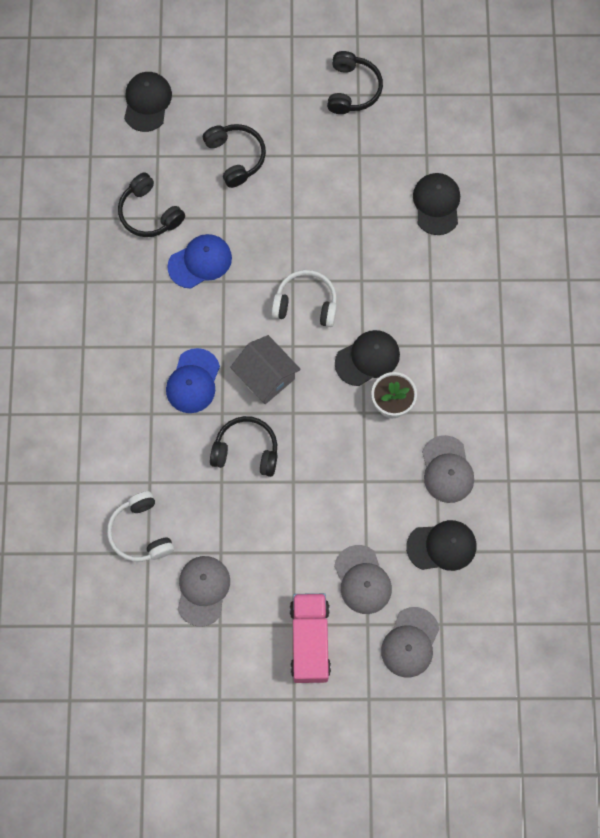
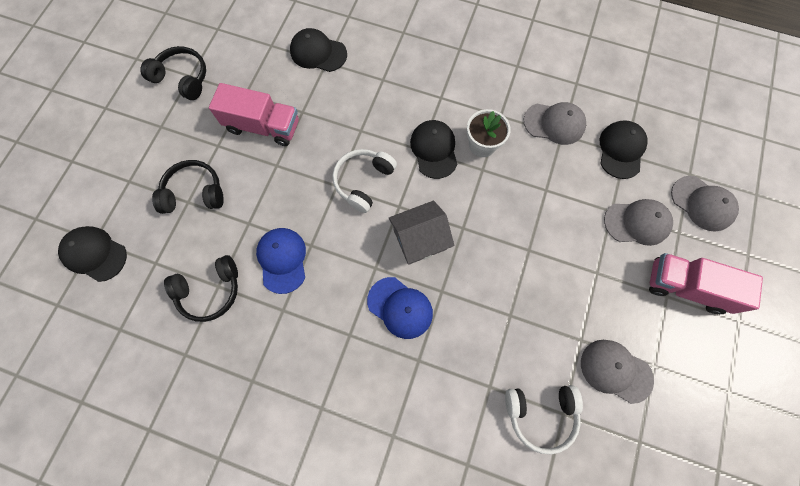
camera: 70 degrees left, 0 degrees up
black headphones [210,416,277,477] -> none
none -> pink truck [209,83,299,146]

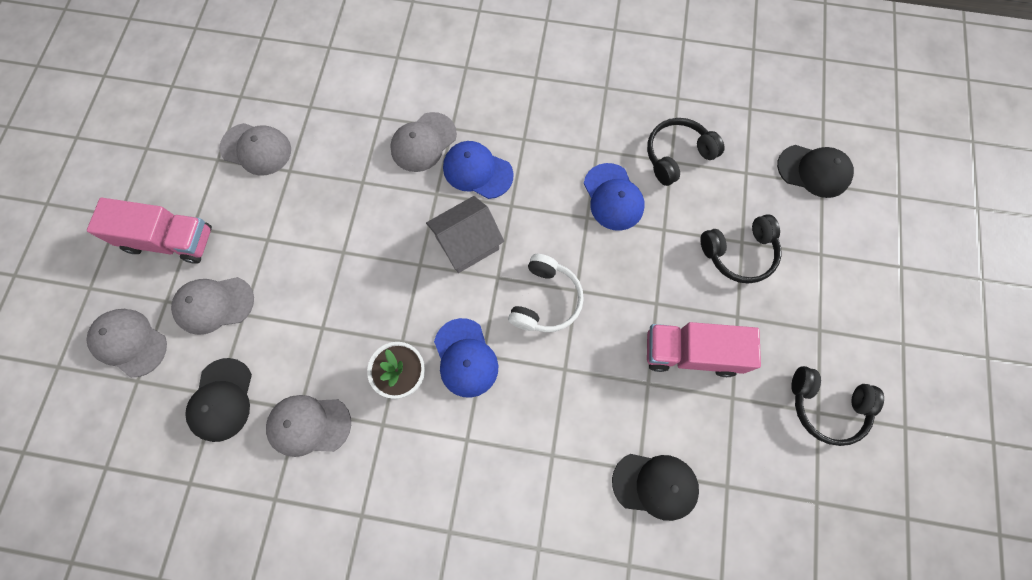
camera: 170 degrees right, 0 degrees up
black cap [410,120,458,179] -> blue cap [434,318,498,398]
white headphones [505,385,583,454] -> none
none -> grey cap [390,112,457,172]

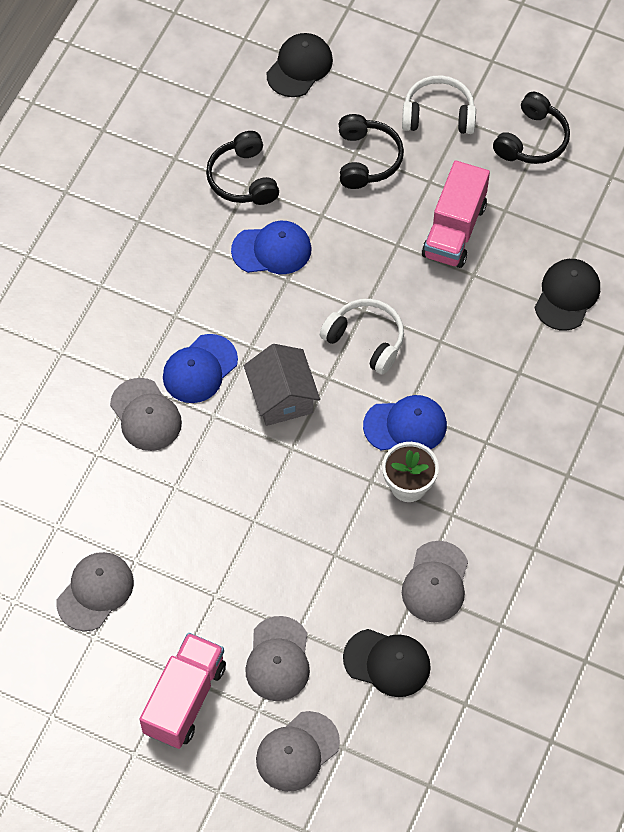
camera: 75 degrees left, 10 degrees down
none -> white headphones [402,75,476,134]

